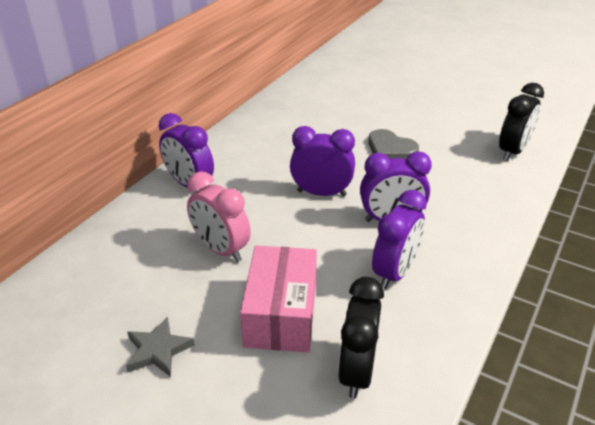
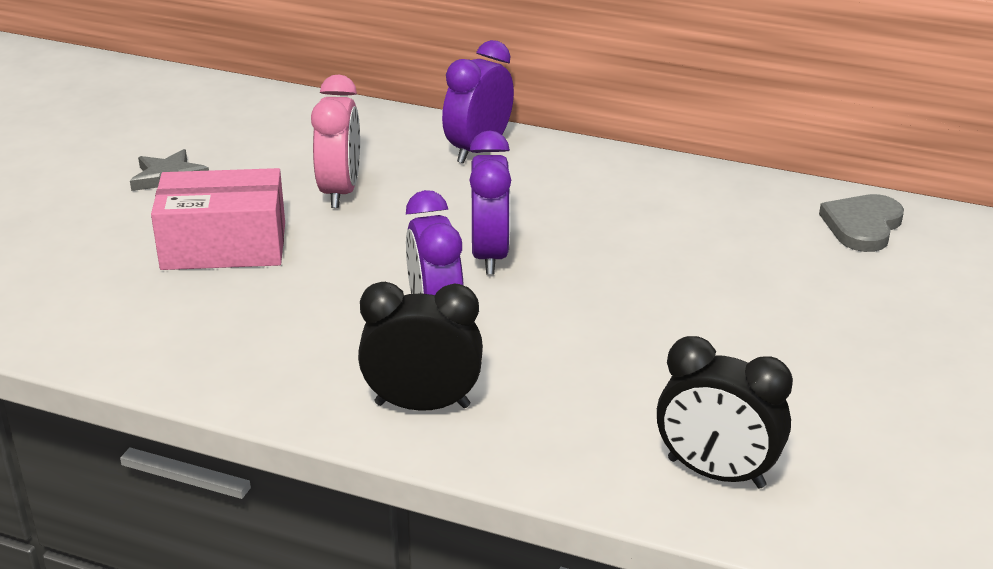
camera: 80 degrees right, 5 degrees down
pink clock [187,171,251,262] -> pink clock turned 150 degrees clockwise [311,75,360,208]
black clock [338,277,384,399] -> black clock moved to [358,282,483,411]
grey heart [368,129,419,159] -> grey heart moved to [819,194,904,252]
purple clock [372,190,427,289] -> none

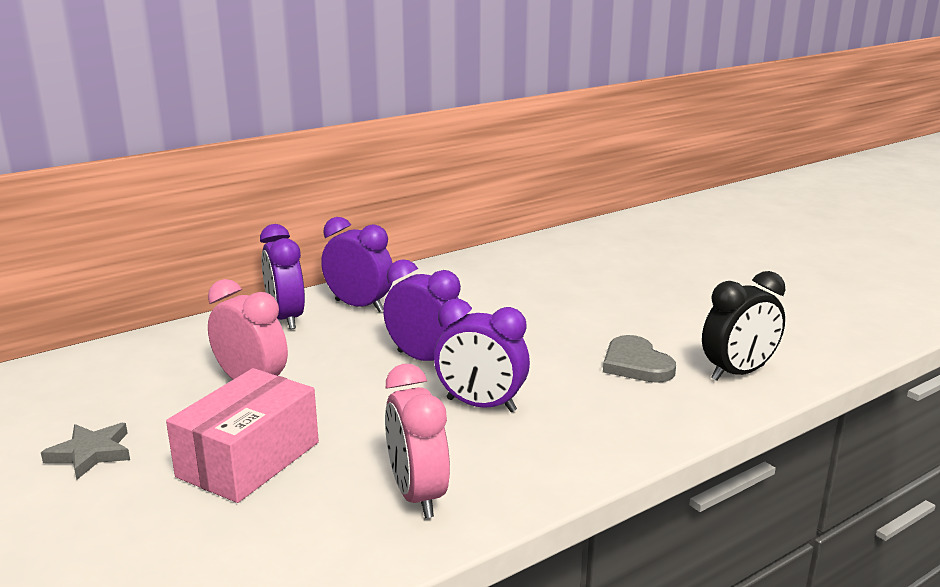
camera: 55 degrees left, 10 degrees down
black clock [358,282,483,411] -> none
grey heart [819,194,904,252] -> grey heart moved to [603,335,676,383]
none -> purple clock [321,217,393,312]
none -> pink clock [385,364,450,518]

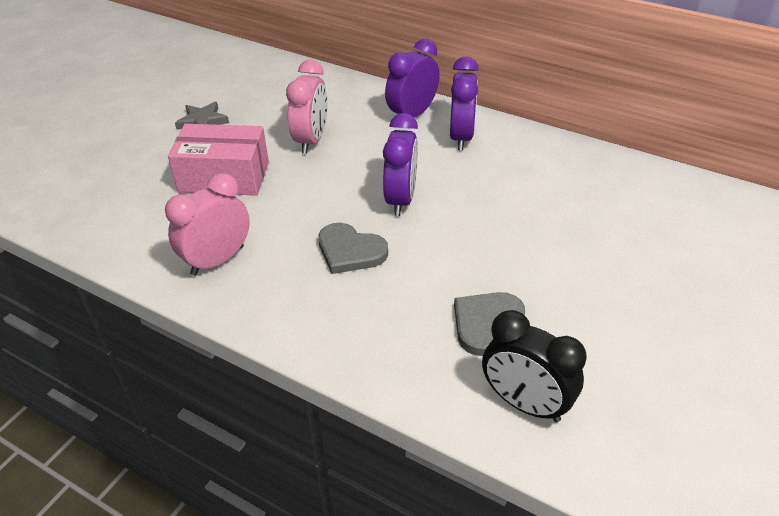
camera: 65 degrees right, 20 degrees up
purple clock [434,299,530,412] -> grey heart [318,223,388,274]

